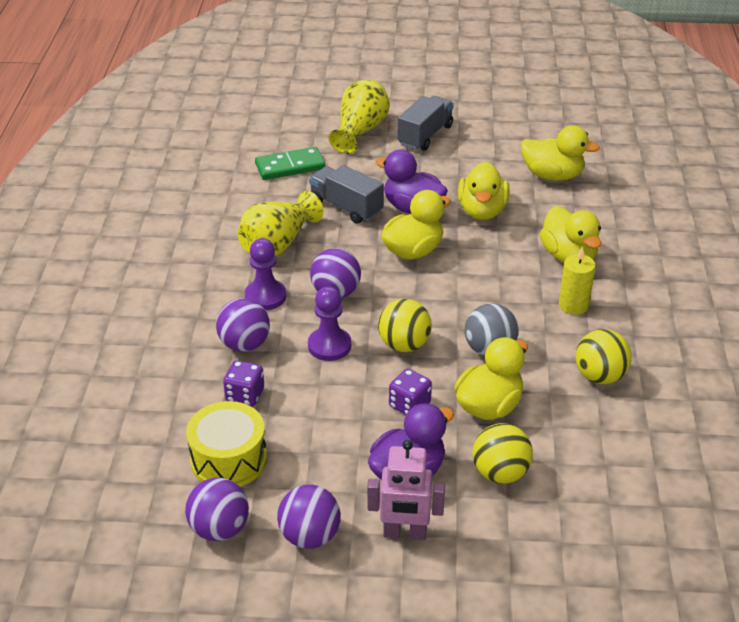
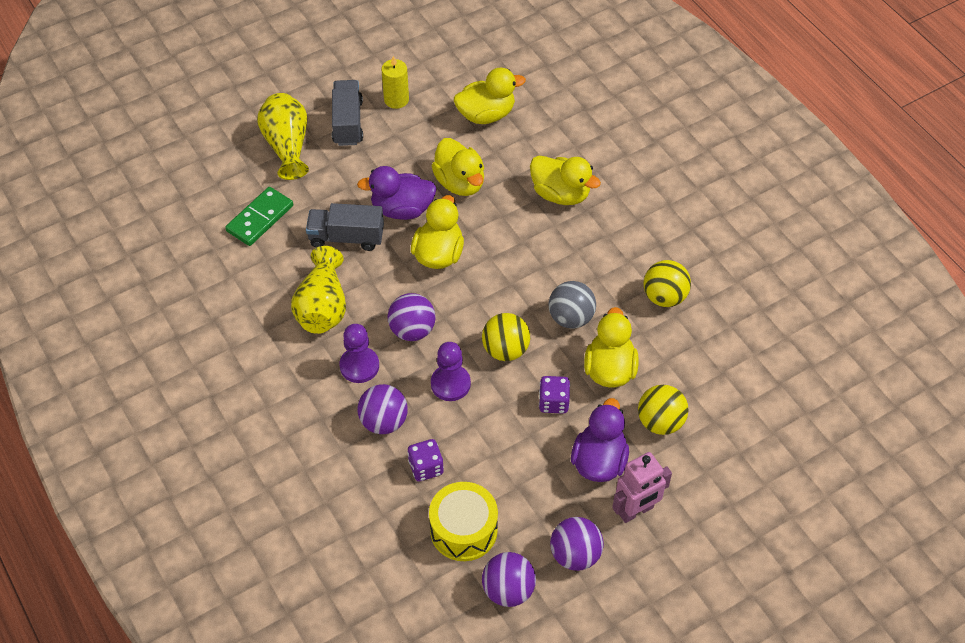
camera: 35 degrees left, 15 degrees up
yellow candle [559,246,596,315] -> yellow candle moved to [381,56,409,109]

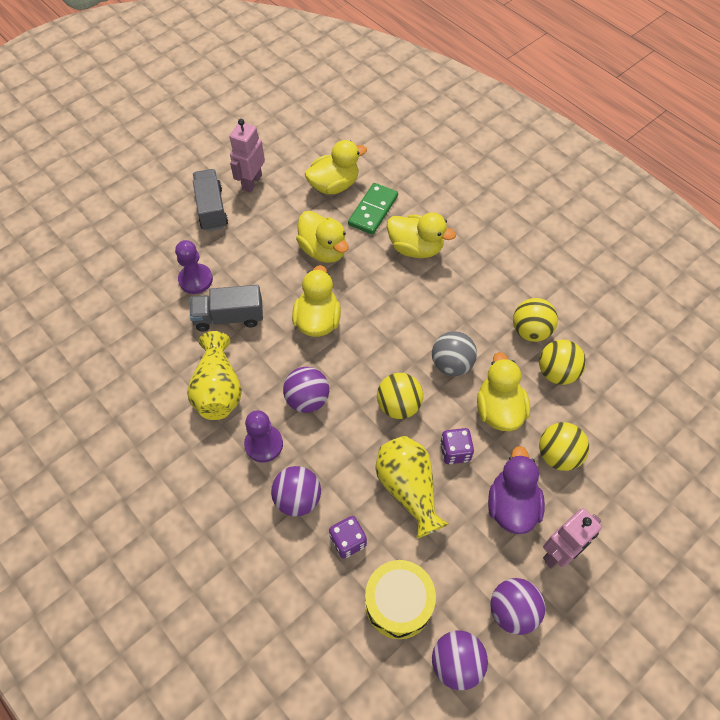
camera: 10 degrees left, 5 degrees up
green domino [225,187,293,246] -> green domino moved to [348,183,398,235]
yellow vase [257,93,309,180] -> yellow vase moved to [375,436,449,539]
purple duck [357,166,437,220] -> none
yellow candle [381,56,409,109] -> pink robot [230,119,265,193]
purple pawn [431,342,471,401] -> purple pawn moved to [175,240,213,294]
none -> yellow ball [539,340,586,385]

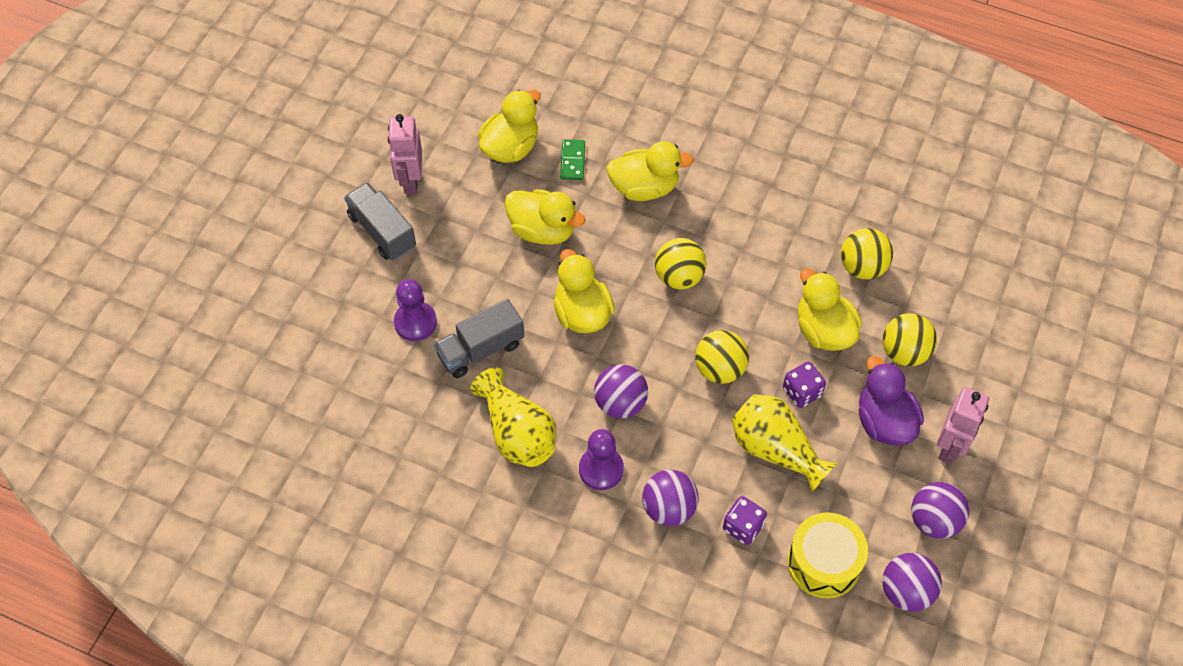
camera: 25 degrees left, 0 degrees up
green domino [348,183,398,235] -> green domino [560,139,585,180], size x0.64
grey ball [432,331,477,376] -> none
yellow ball [513,298,558,342] -> yellow ball moved to [655,238,706,289]

